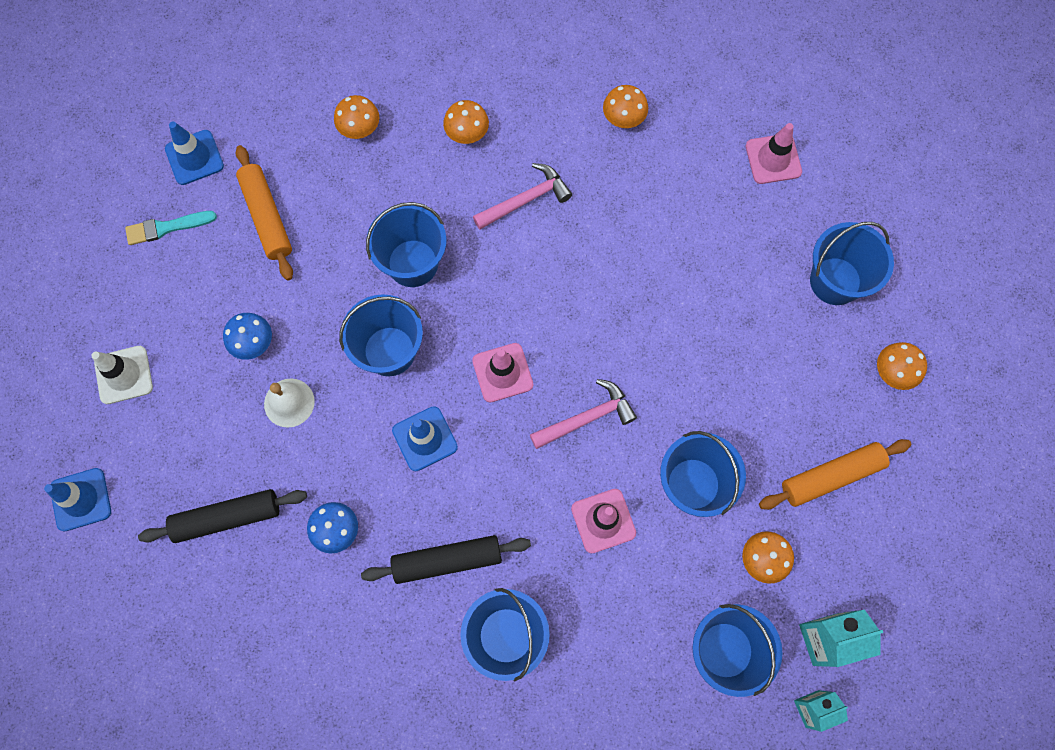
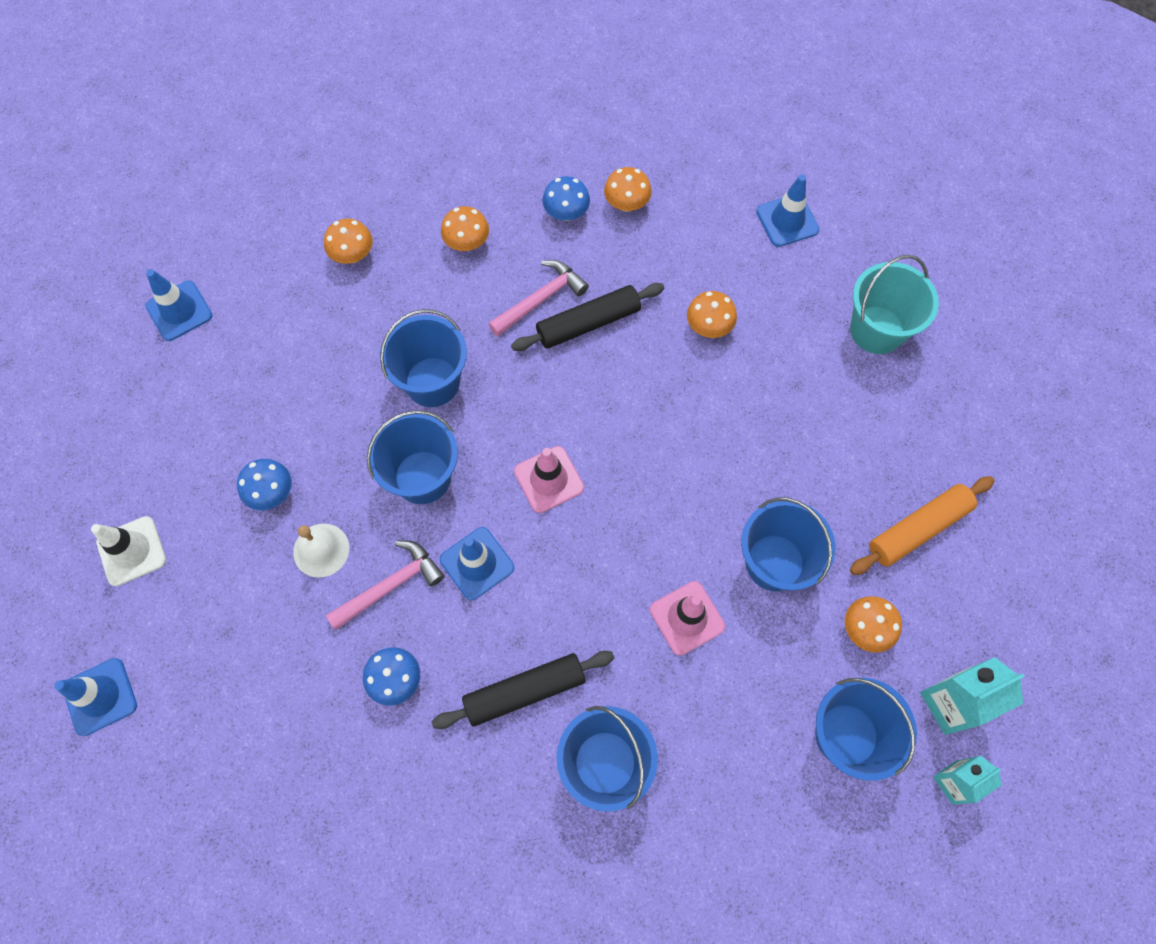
camera: 10 degrees left, 5 degrees down
turquoise brush [125,211,217,245] -> none
black rolling pin [138,489,307,543] -> black rolling pin moved to [511,283,664,351]
orange rolling pin [236,145,293,281] -> none
pink hammer [530,379,637,449] -> pink hammer moved to [326,541,445,630]
pink traffic cone [746,123,802,184] -> blue traffic cone [756,174,820,247]
blue bucket [810,222,894,305] -> turquoise bucket [850,255,939,354]
orange mushroom [877,342,927,390] -> orange mushroom moved to [687,291,737,338]
none -> blue mushroom [543,176,590,221]

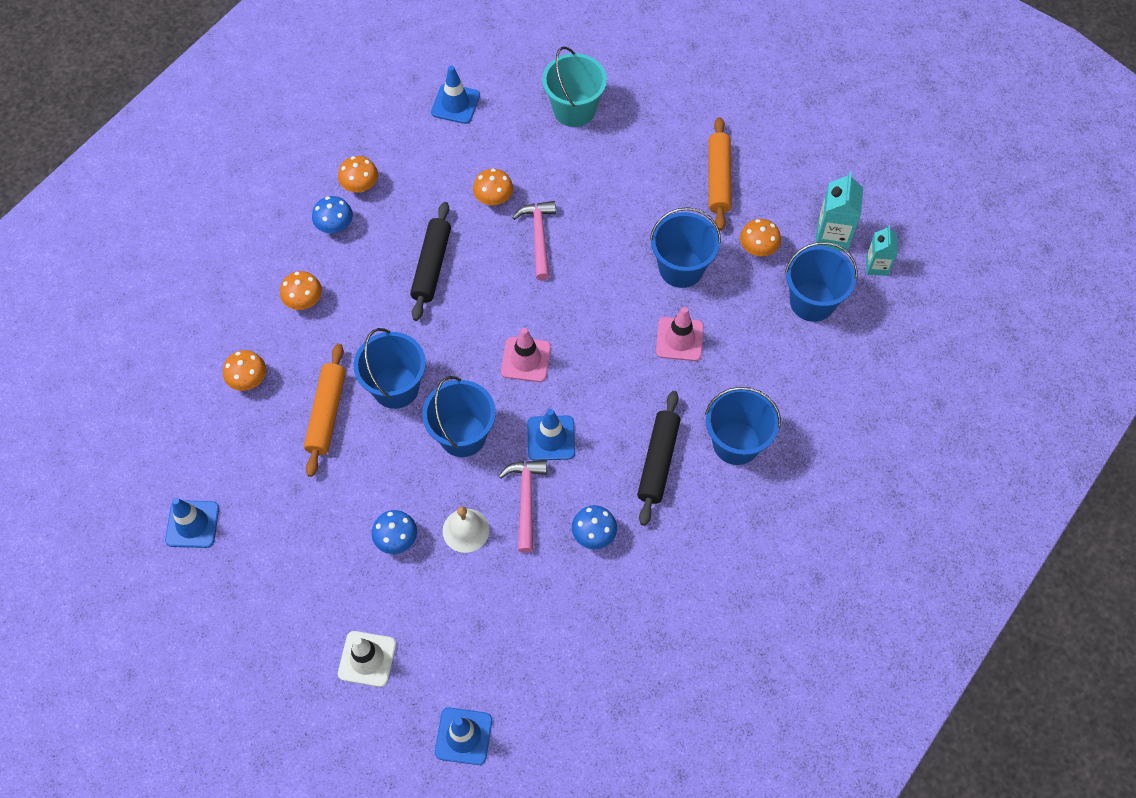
camera: 55 degrees left, 5 degrees down
pink hammer [488,260,589,337] -> pink hammer moved to [512,201,556,281]
none -> orange rolling pin [304,344,346,477]

